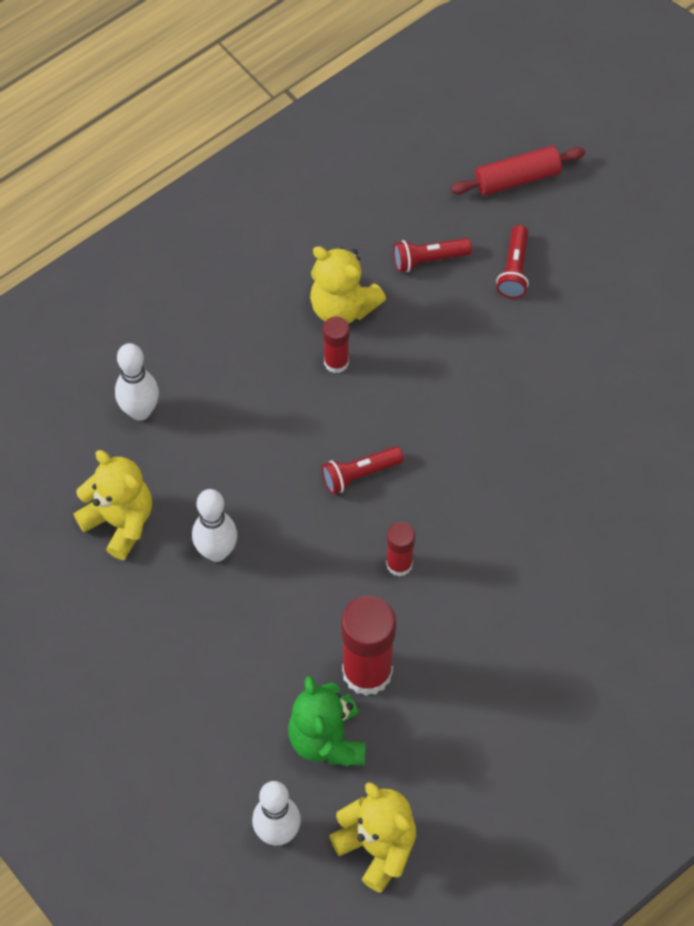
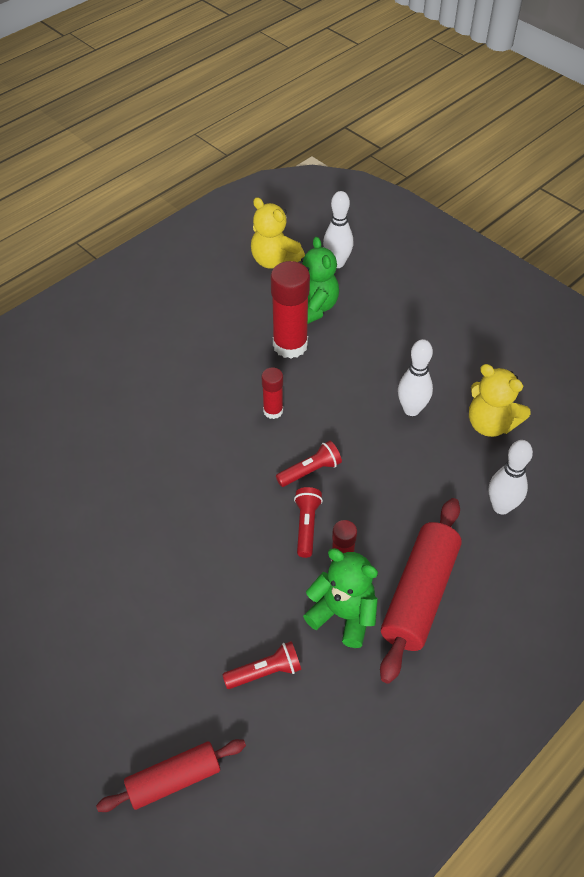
camera: 175 degrees right, 10 degrees down
yellow teddy bear [310,246,386,324] -> green teddy bear [303,548,378,648]
red flashlight [496,225,529,298] -> red flashlight moved to [294,487,323,558]
none -> red rolling pin [380,498,462,684]

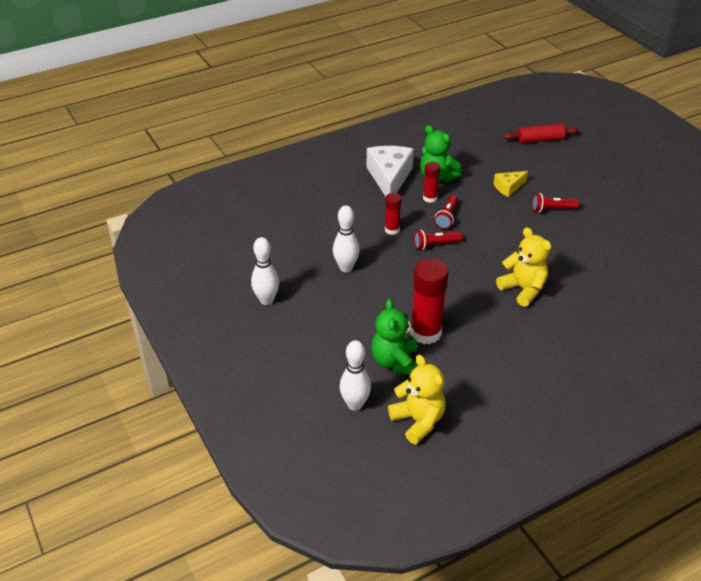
camera: 165 degrees left, 10 degrees down
red flashlight [222,641,301,689] -> red flashlight moved to [532,193,579,212]
red glue stick [262,367,283,419] -> red glue stick moved to [385,193,401,235]
red rolling pin [380,498,462,684] -> white cheese [366,146,414,196]
yellow teddy bear [469,364,531,437] -> yellow teddy bear moved to [496,227,551,307]
white bowling pin [489,440,533,515] -> white bowling pin moved to [251,237,279,305]
none -> yellow cheese [493,171,528,197]

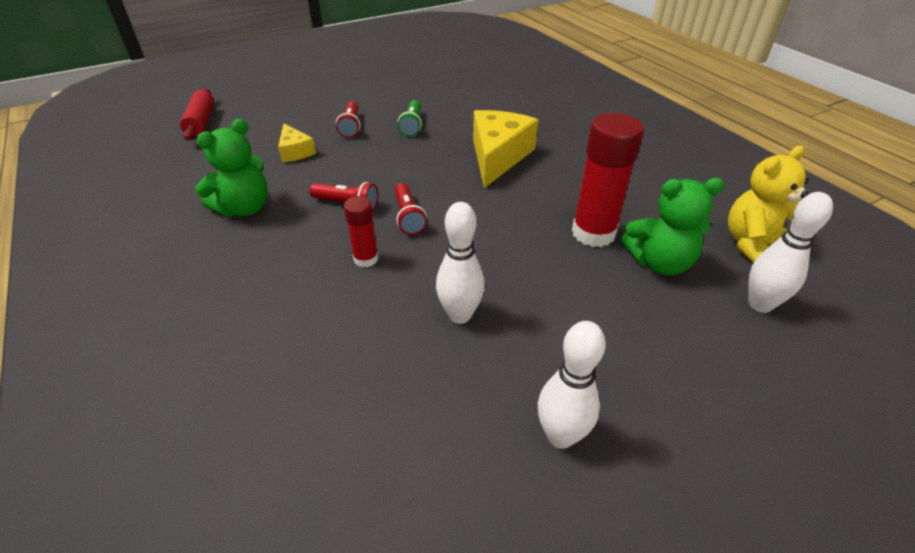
camera: 90 degrees left, 0 degrees up
white cheese [366,146,414,196] -> none
red glue stick [423,162,440,203] -> none
yellow teddy bear [496,227,551,307] -> yellow cheese [473,110,539,188]
none -> green flashlight [398,100,422,137]

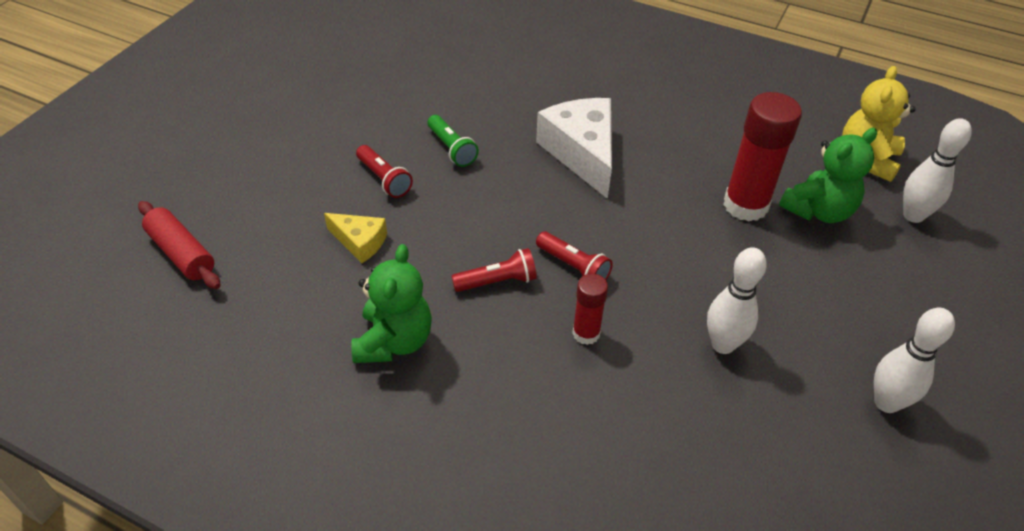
camera: 35 degrees left, 5 degrees up
yellow cheese [473,110,539,188] -> white cheese [536,98,612,199]

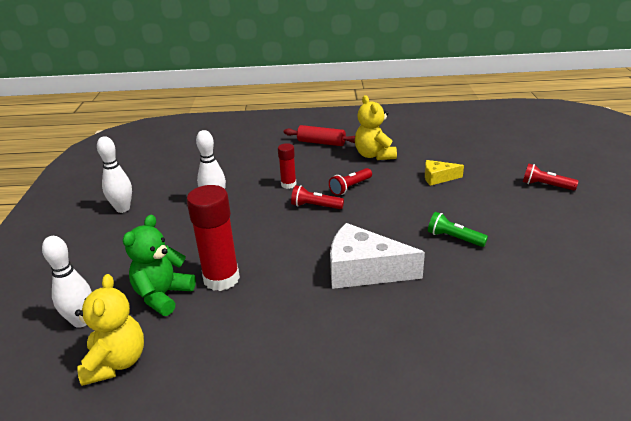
camera: 155 degrees right, 15 degrees down
red rolling pin [138,201,220,289] -> red rolling pin moved to [284,125,355,146]
green teddy bear [351,244,432,363] -> yellow teddy bear [355,95,397,160]
red flashlight [356,145,413,198] -> red flashlight moved to [523,163,578,191]
white cheese [536,98,612,199] -> white cheese turned 150 degrees clockwise [330,223,425,289]

